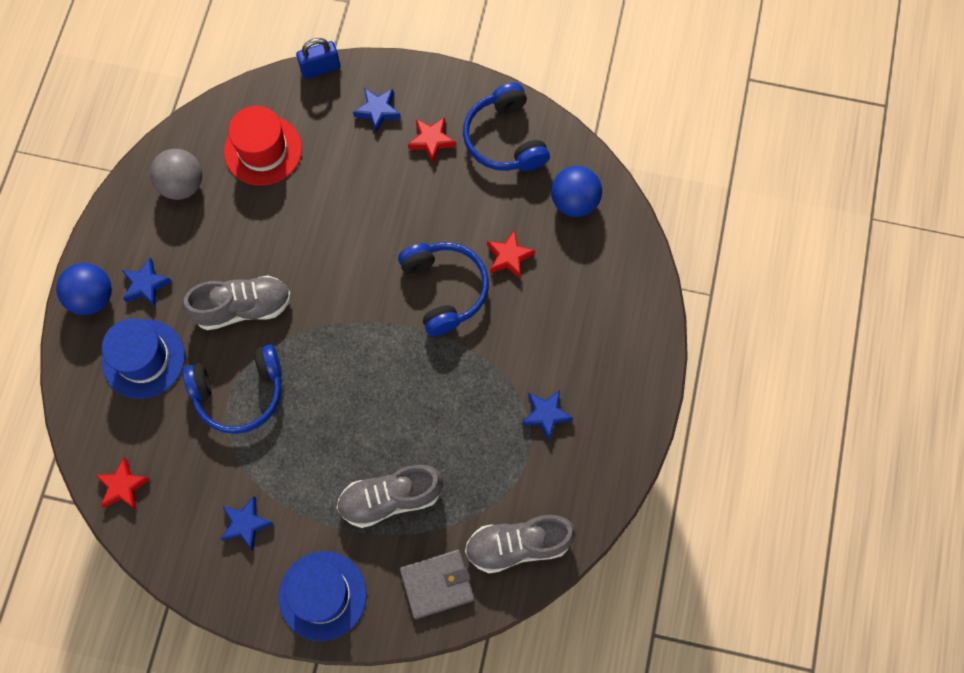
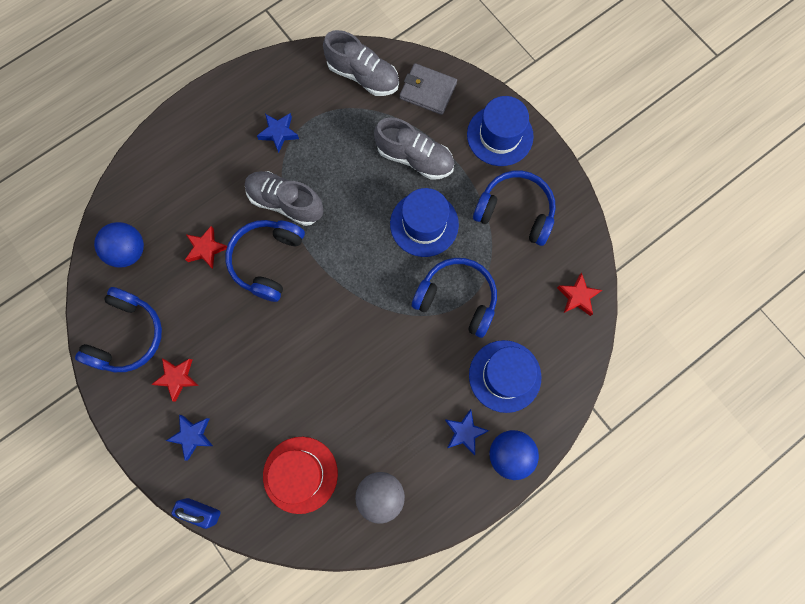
camera: 140 degrees left, 5 degrees up
grey shoe [183,275,291,330] -> grey shoe moved to [245,171,323,226]
blue star [221,496,273,550] -> blue headphones [473,171,556,246]
none -> blue hat [390,188,459,257]

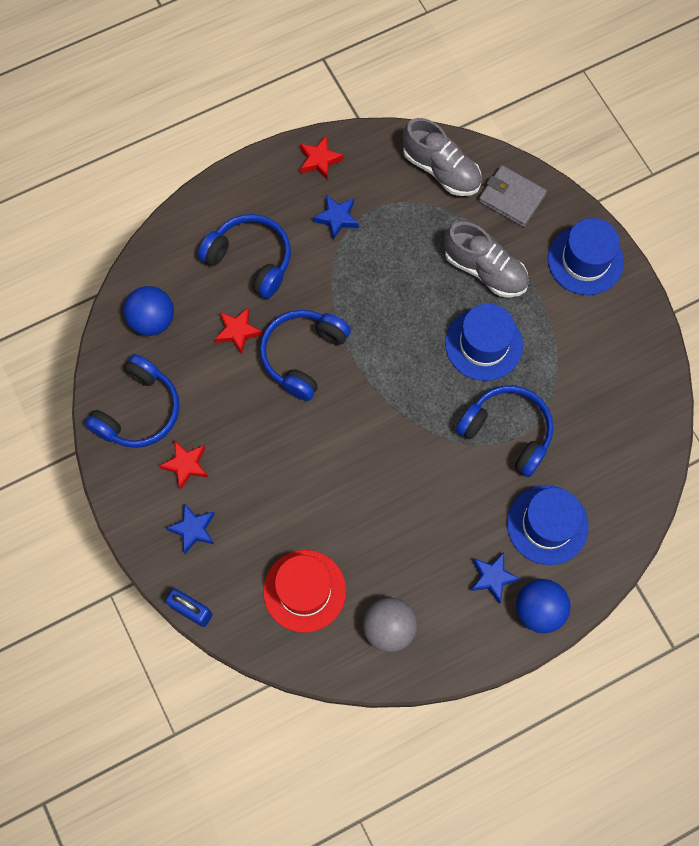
camera: 10 degrees right, 5 degrees down
grey shoe [245,171,323,226] -> none
blue headphones [473,171,556,246] -> blue headphones moved to [198,214,291,299]
red star [557,273,602,316] -> red star moved to [300,136,343,180]

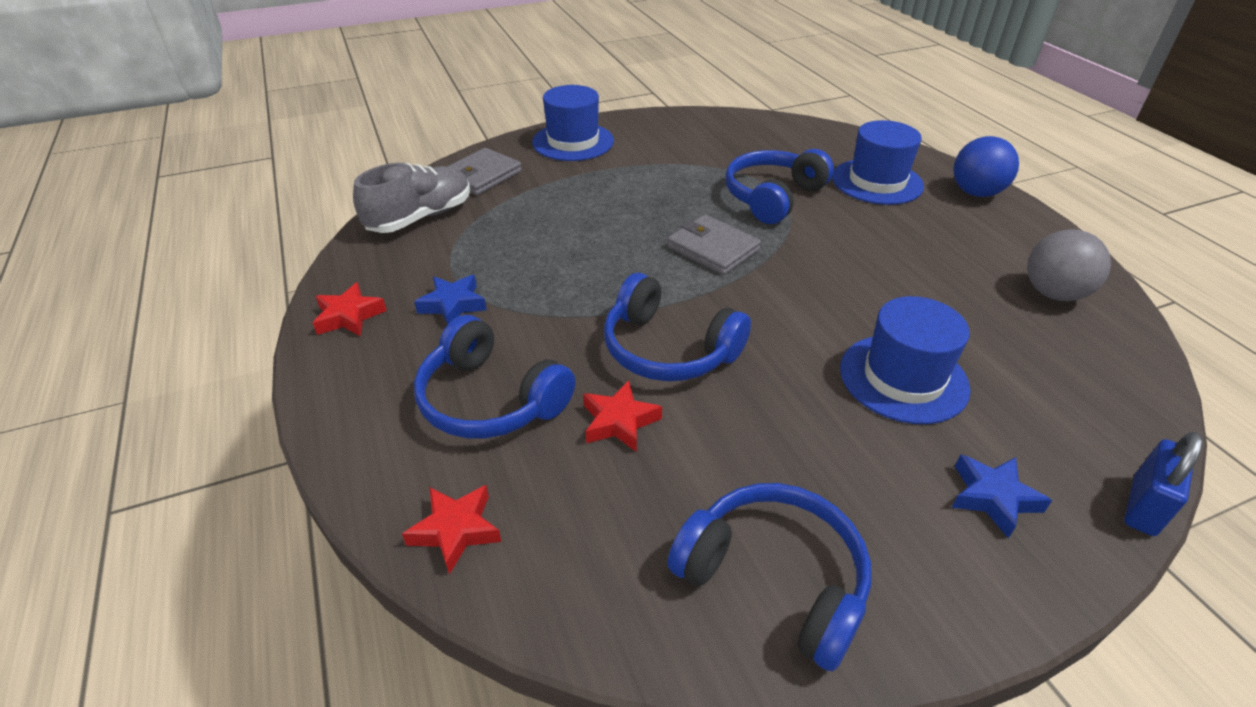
camera: 85 degrees left, 30 degrees down
blue ball [124,286,174,336] -> none
red star [159,441,208,490] -> red star moved to [402,485,501,574]
blue headphones [198,214,291,299] -> blue headphones turned 90 degrees counterclockwise [414,315,575,439]
red hat [263,550,346,633] -> none
grey shoe [444,222,529,297] -> none
blue hat [445,304,523,381] -> blue hat moved to [840,296,971,424]
blue star [471,552,521,603] -> none
none -> grey wallet [667,215,761,275]

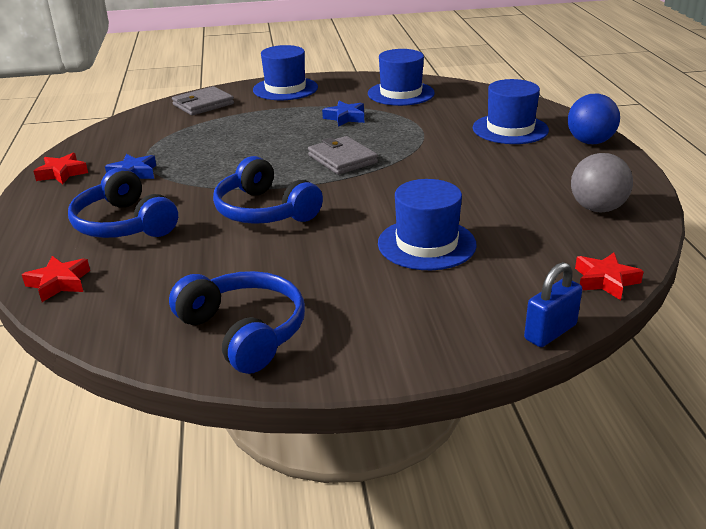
camera: 15 degrees right, 10 degrees down
grey shoe [353,163,470,233] -> none
red star [583,380,662,452] -> red star moved to [575,253,644,300]
blue headphones [725,149,834,224] -> none
blue star [951,454,1052,538] -> blue star moved to [322,101,364,127]
none -> blue hat [368,49,435,106]

